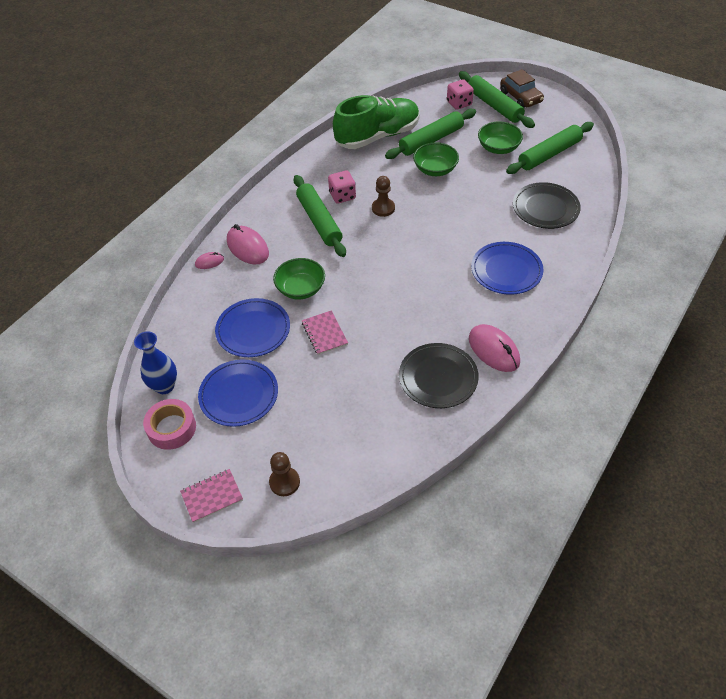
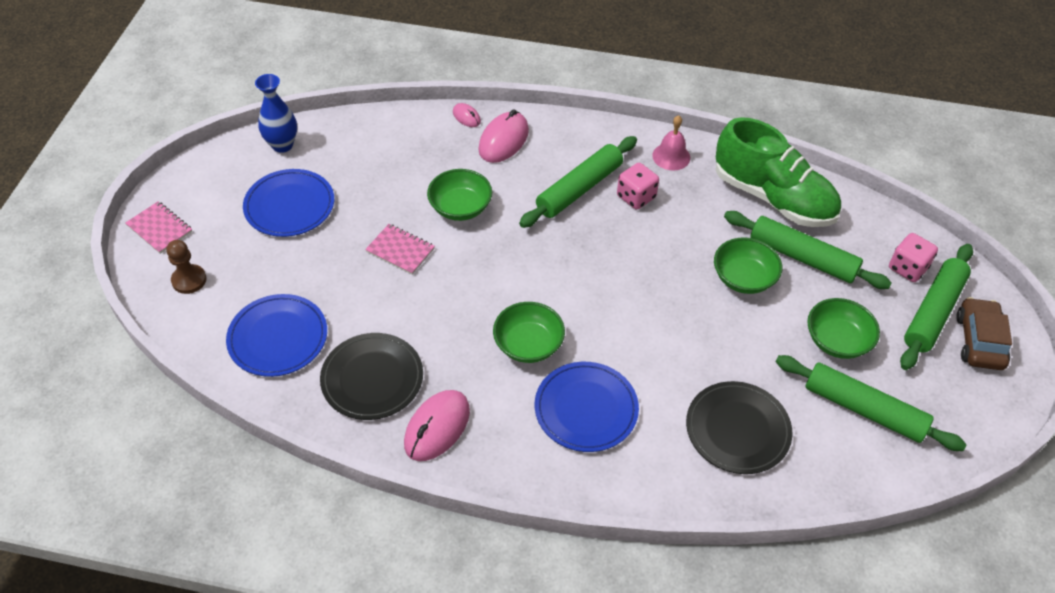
camera: 65 degrees right, 0 degrees up
pink tape [143,399,196,450] -> none
blue plate [215,298,290,357] -> blue plate moved to [226,294,327,377]
pink notebook [302,310,348,355] -> pink notebook turned 75 degrees clockwise [365,224,435,274]
brown pawn [372,176,395,217] -> none
brown car [500,69,544,108] -> brown car turned 150 degrees clockwise [956,297,1012,370]
none -> green bowl [493,302,565,363]
none -> pink bell [652,115,690,170]

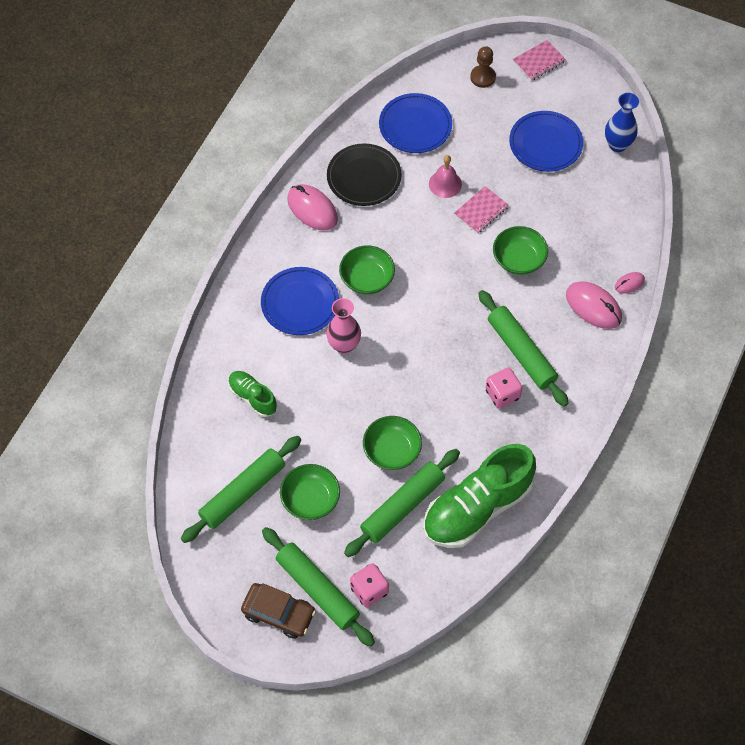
camera: 105 degrees right, 10 degrees up
pink bell [652,115,690,170] -> pink bell moved to [429,155,462,198]
black plate [686,381,793,474] -> green shoe [228,371,277,417]
none -> pink vase [326,298,361,354]

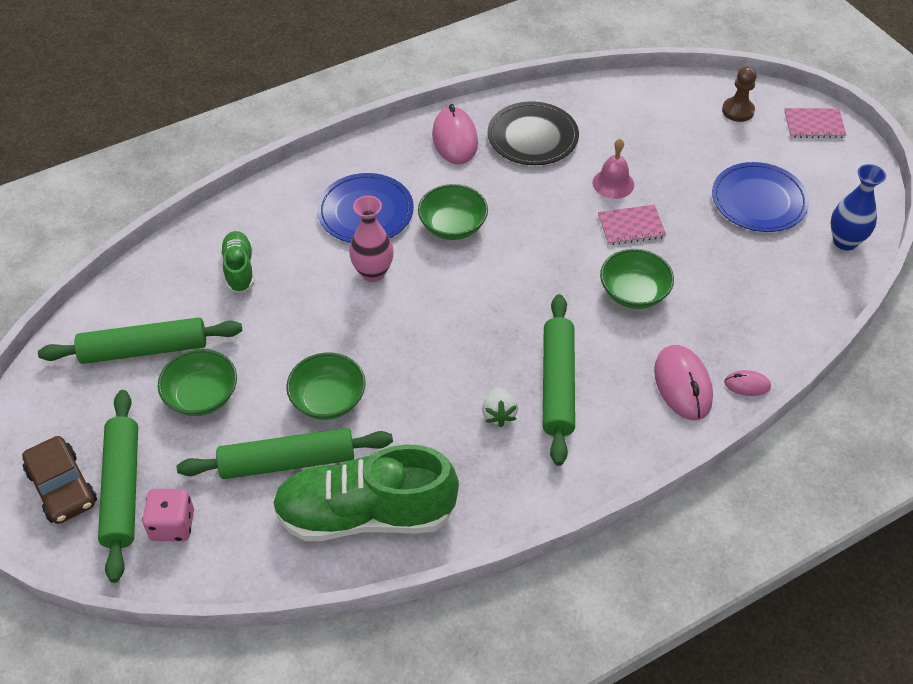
camera: 35 degrees right, 10 degrees down
blue plate [379,93,452,153] -> none
pink dice [485,368,522,409] -> white strawberry [482,388,518,427]

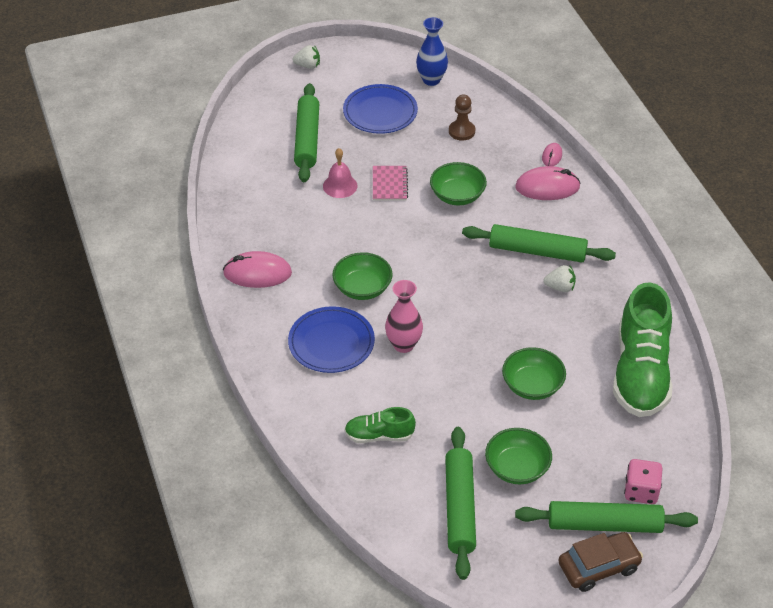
camera: 80 degrees left, 5 degrees down
green rolling pin [177,428,393,479] -> green rolling pin moved to [294,83,319,182]
black plate [487,101,579,165] -> none
brown pawn [722,66,757,122] -> brown pawn moved to [449,94,475,141]
pink notebook [784,108,846,138] -> white strawberry [293,45,320,69]

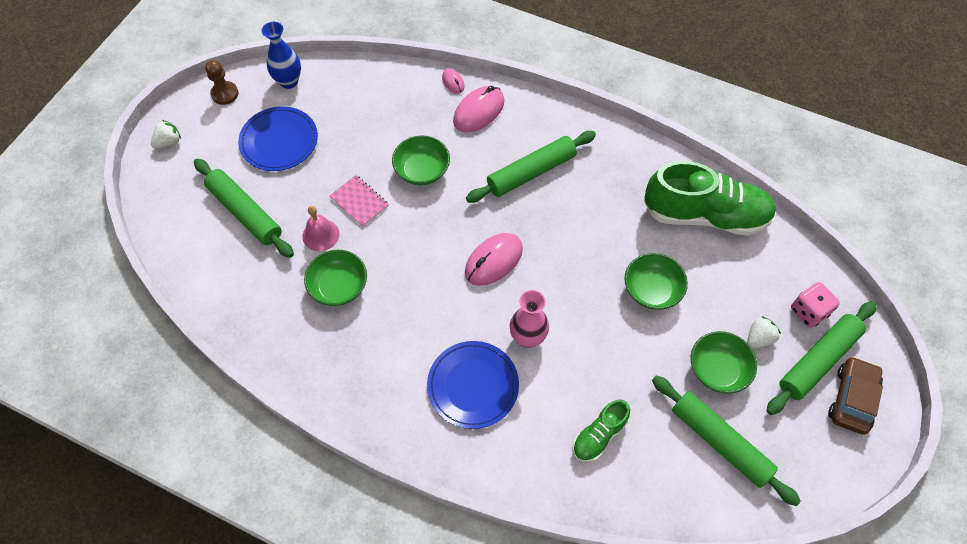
camera: 45 degrees left, 15 degrees up
pink mouse [223,251,292,288] -> pink mouse moved to [465,233,523,286]
green bowl [332,252,393,300] -> green bowl moved to [304,250,367,306]
brown pawn [449,94,475,141] -> brown pawn moved to [205,60,239,105]
white strawberry [543,265,576,292] -> white strawberry moved to [747,316,781,349]
green shoe [613,282,672,417] -> green shoe turned 45 degrees counterclockwise [644,161,777,236]

